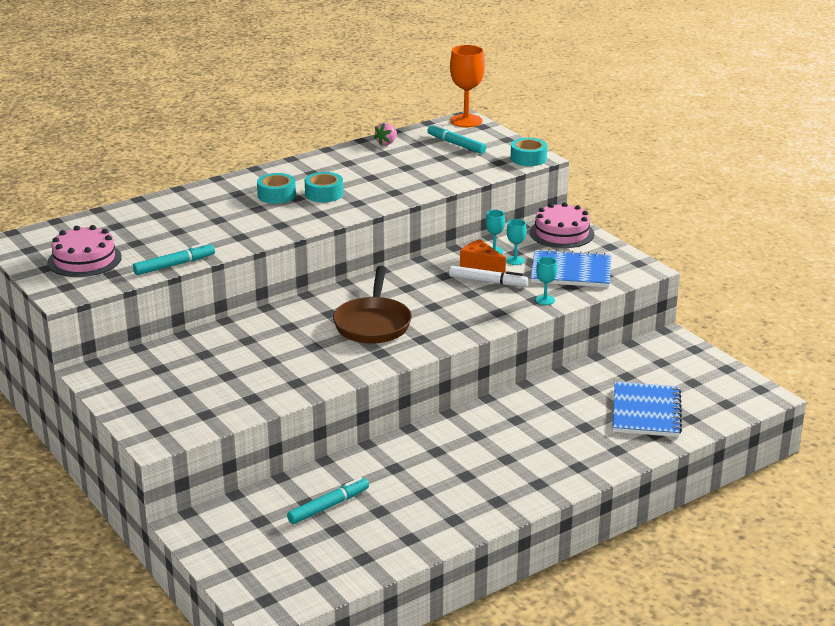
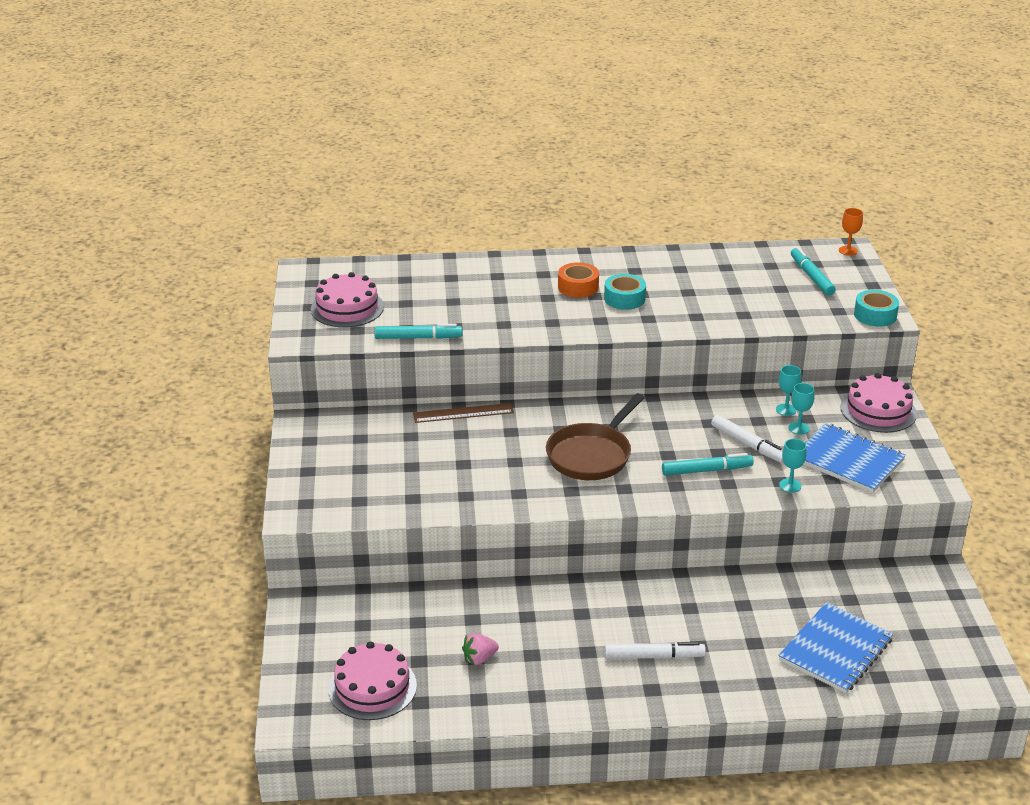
camera: 30 degrees right, 5 degrees up
turquoise tape [257,173,296,204] -> orange tape [558,262,599,298]
turquoise marker [287,477,369,524] -> turquoise marker moved to [662,453,754,476]
pink strawberry [374,123,397,145] -> pink strawberry moved to [462,633,499,665]
orange goblet [450,45,485,127] -> orange goblet [839,208,863,256], size x0.51
orange cheese [460,239,506,273] -> none
none -> pink cake [328,641,417,720]
none -> brown ruler [413,403,514,423]
none -> white marker [605,642,706,659]

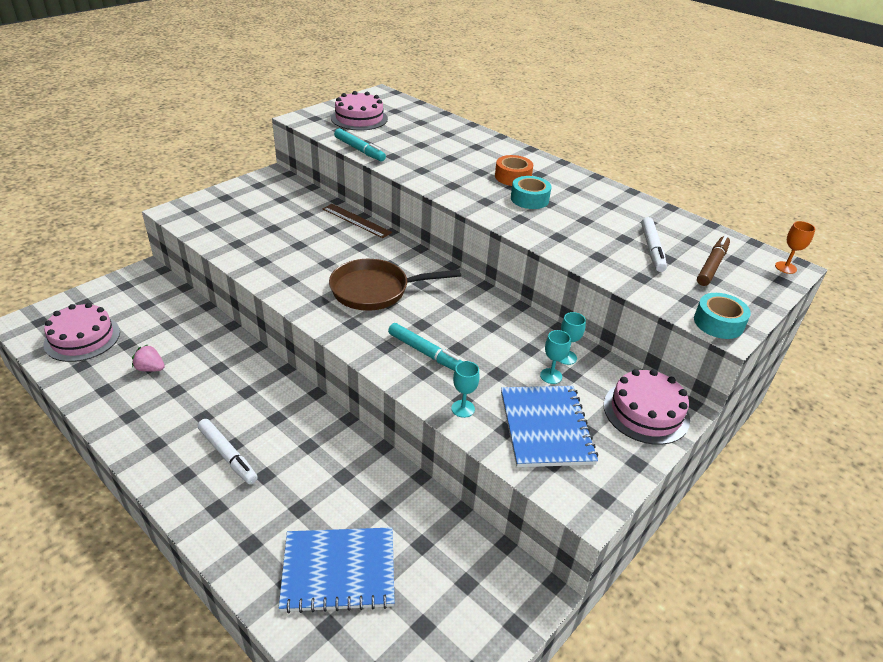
camera: 45 degrees right, 5 degrees up
white marker [711,415,784,463] -> white marker moved to [641,217,667,272]
turquoise marker [791,247,836,296] -> brown marker [697,235,730,286]

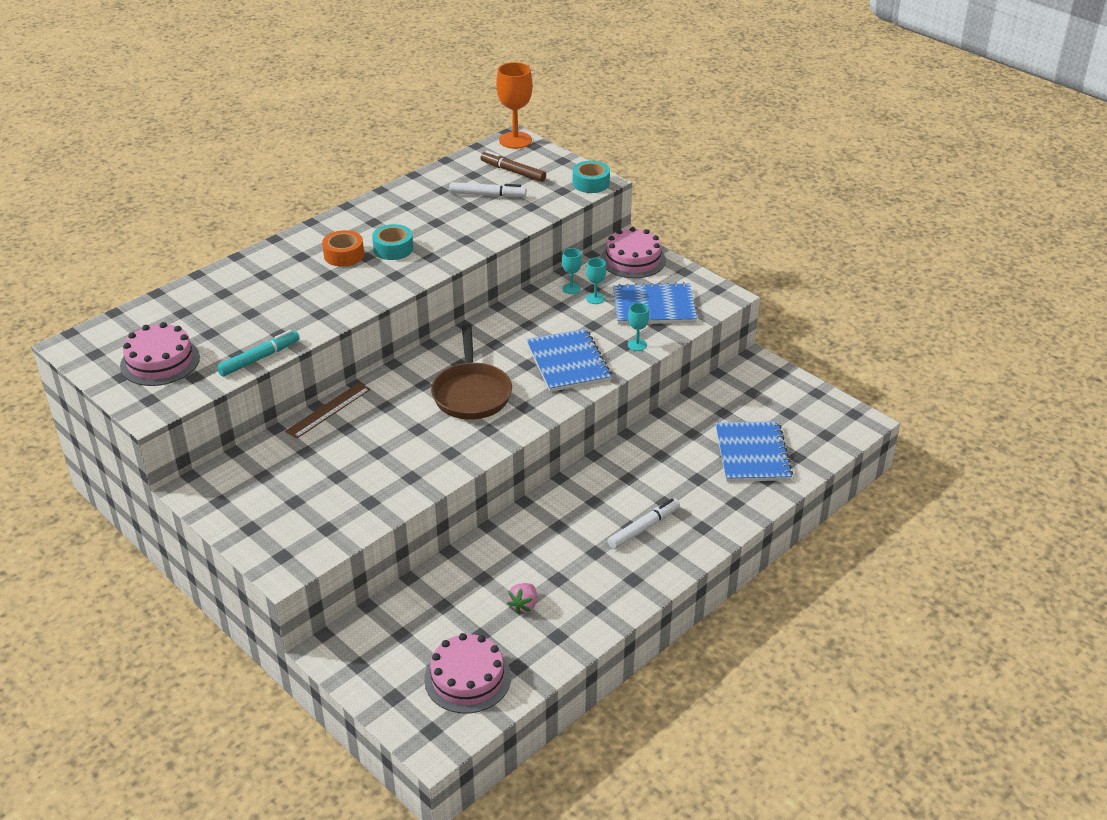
camera: 85 degrees left, 0 degrees up
turquoise marker [388,323,462,371] -> blue notebook [526,329,612,392]
orange goblet [775,221,816,274] -> orange goblet [496,62,533,149], size x1.95

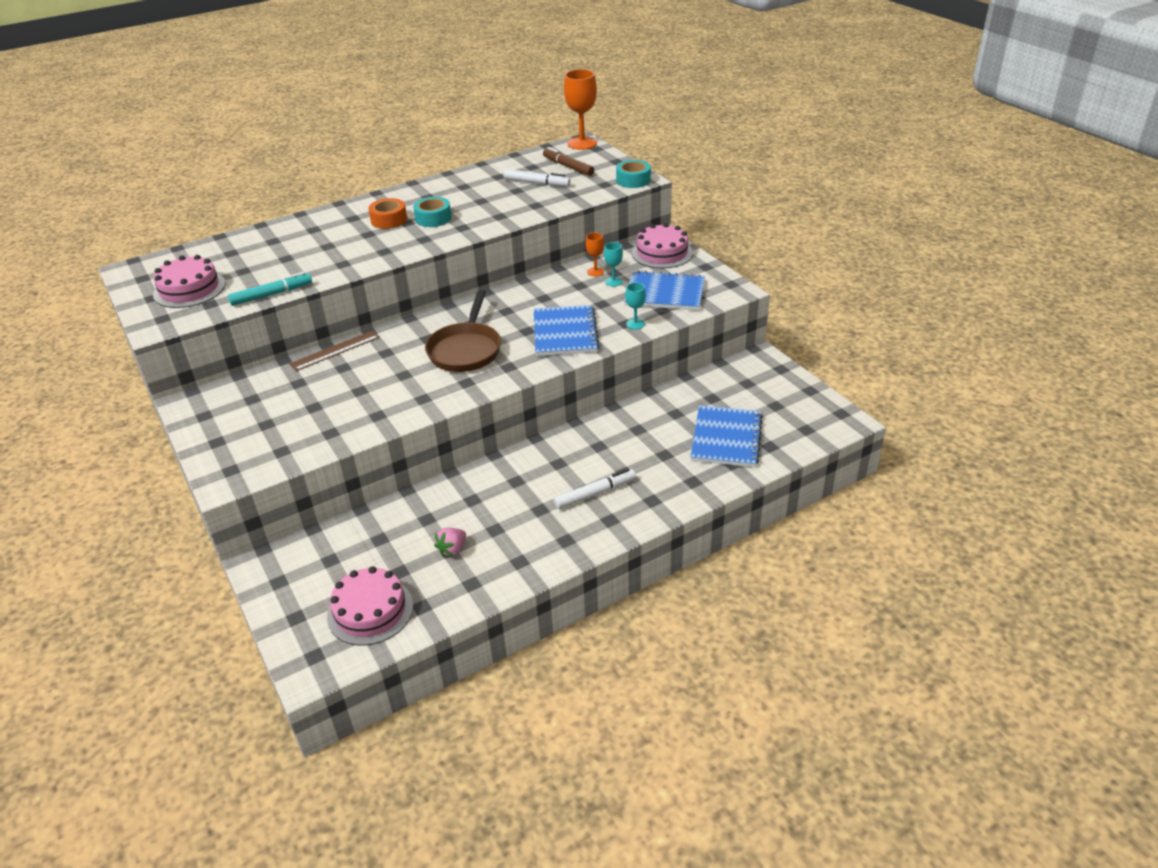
camera: 15 degrees right, 0 degrees up
turquoise goblet [562,248,582,294] -> orange goblet [586,233,604,276]

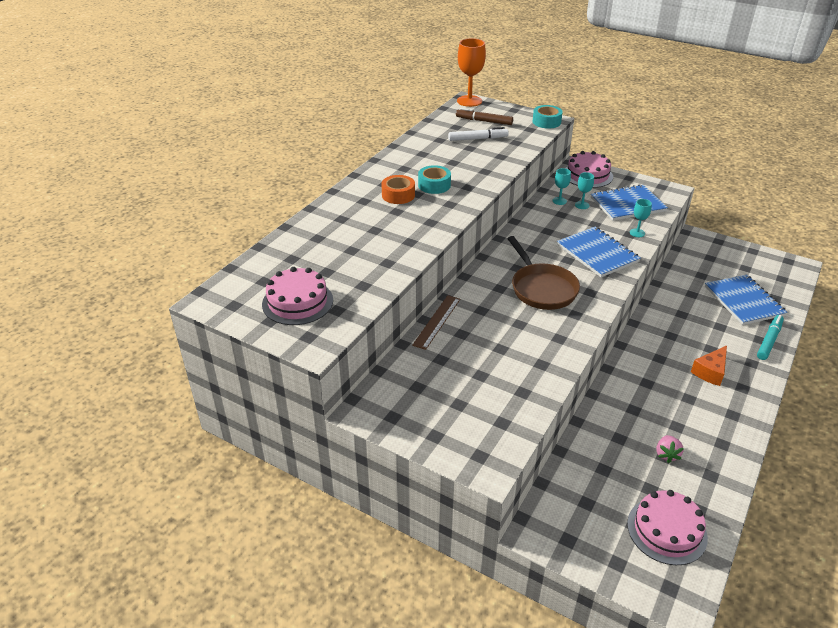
camera: 30 degrees left, 0 degrees up
turquoise marker [228,272,312,306] -> turquoise marker moved to [757,315,784,360]
white marker [554,469,636,509] -> orange cheese [691,345,727,386]
orange goblet [586,233,604,276] -> turquoise goblet [552,168,571,205]

